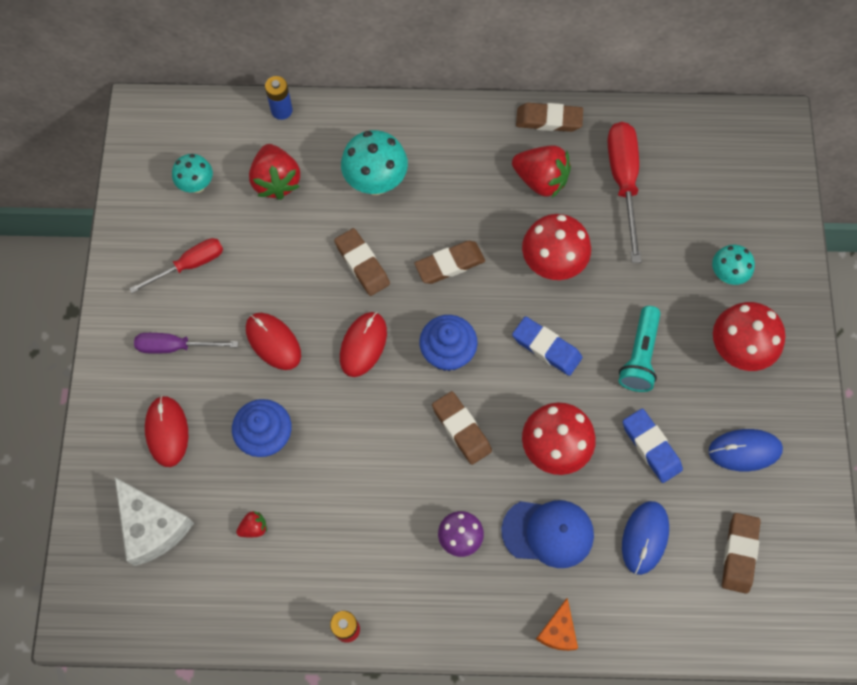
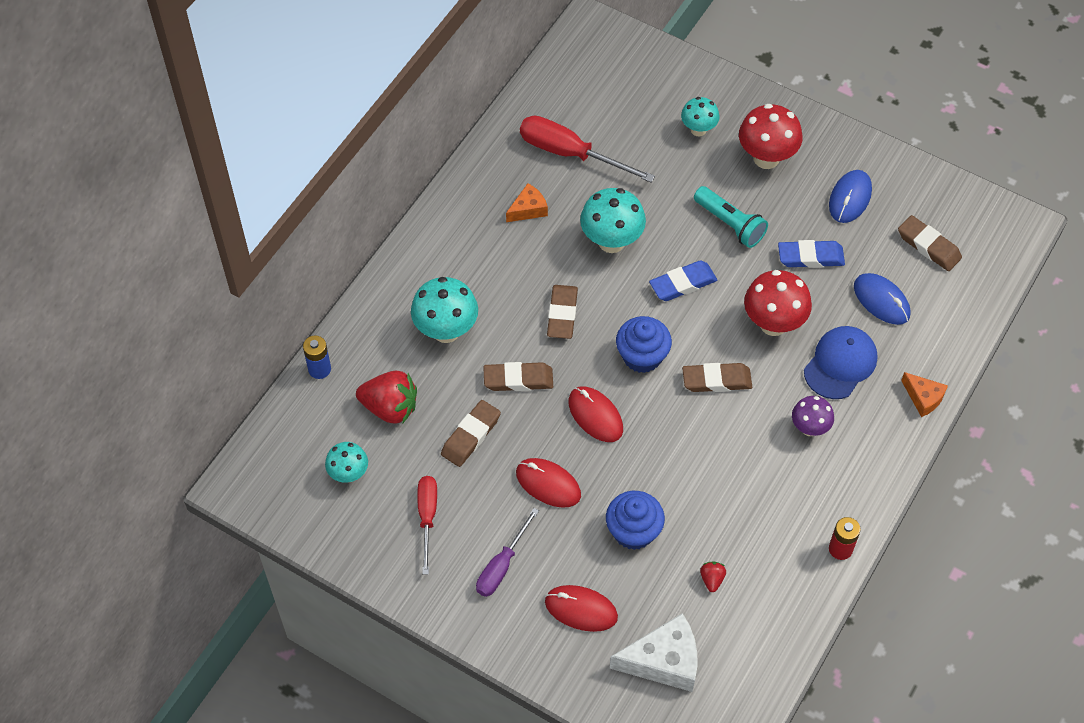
camera: 60 degrees left, 10 degrees down
red mouse [246,313,301,370] -> red mouse turned 45 degrees clockwise [516,458,581,508]
red strawberry [512,145,571,198] -> orange cheese [506,183,548,222]
brown eraser [516,103,583,132] -> brown eraser moved to [441,400,501,467]
red mushroom [522,214,591,280] -> turquoise mushroom [580,188,646,253]

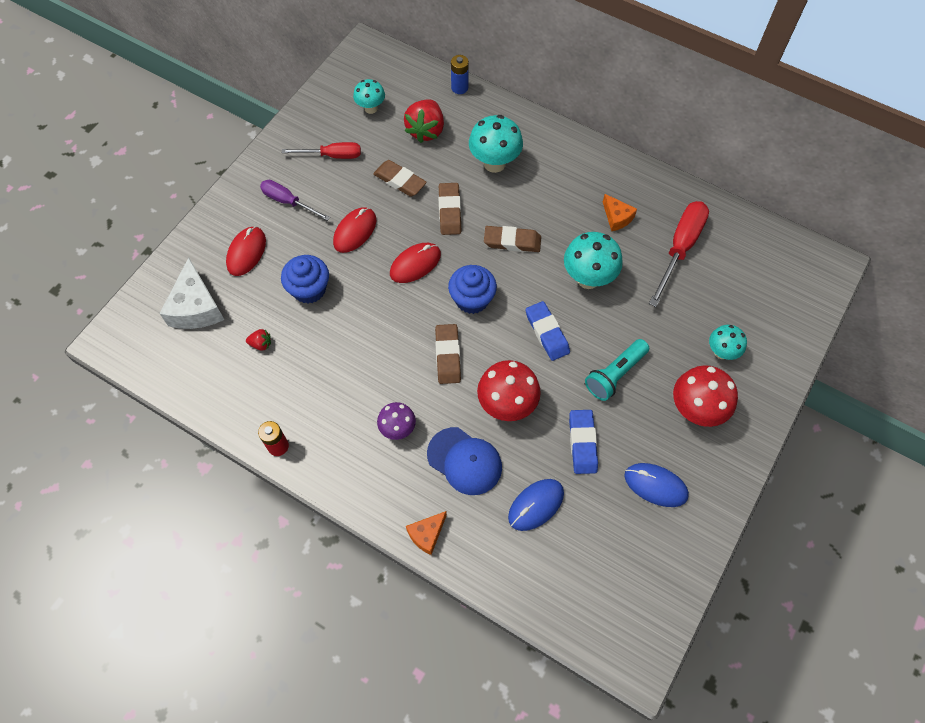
camera: 90 degrees right, 5 degrees up
brown eraser [898,215,962,271] -> none

